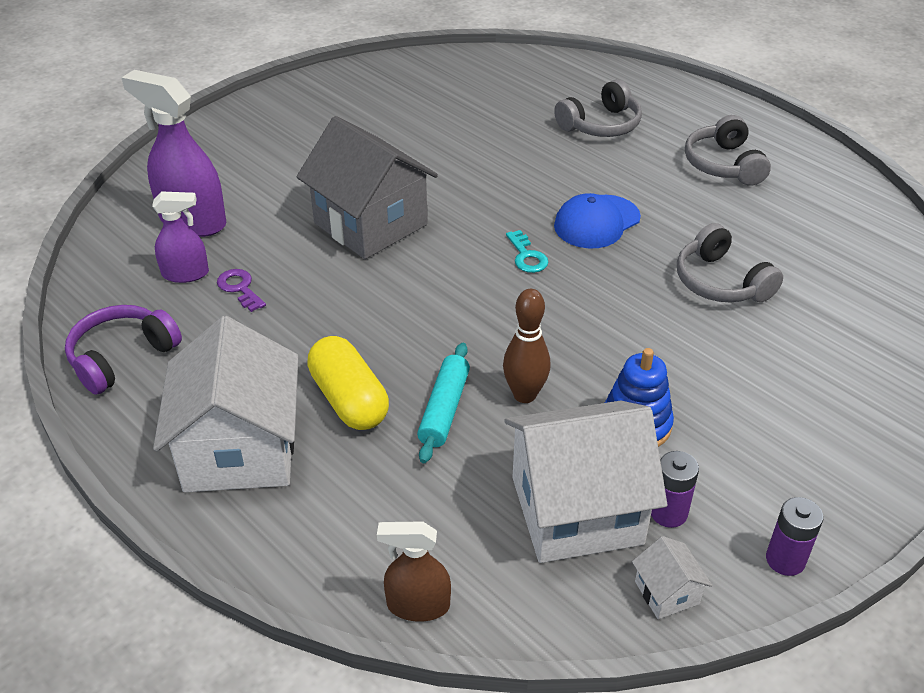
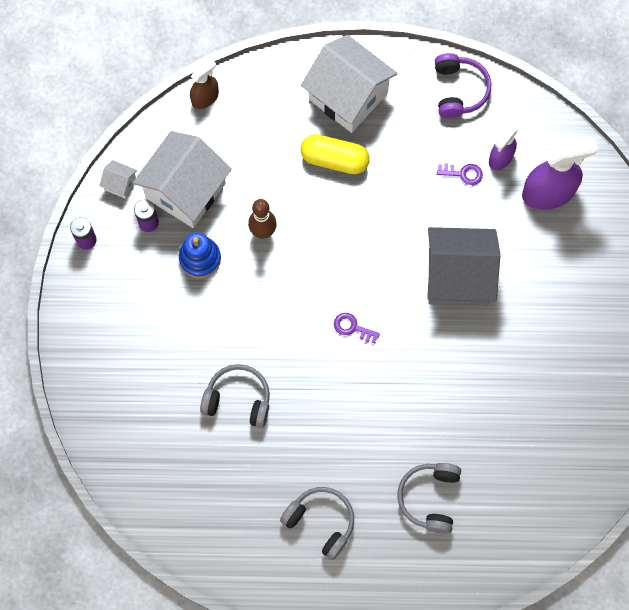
camera: 135 degrees right, 30 degrees up
turquoise rolling pin [417,343,470,463] -> none
turquoise key [506,230,548,273] -> purple key [334,313,380,343]
blue cap [554,193,641,248] -> none

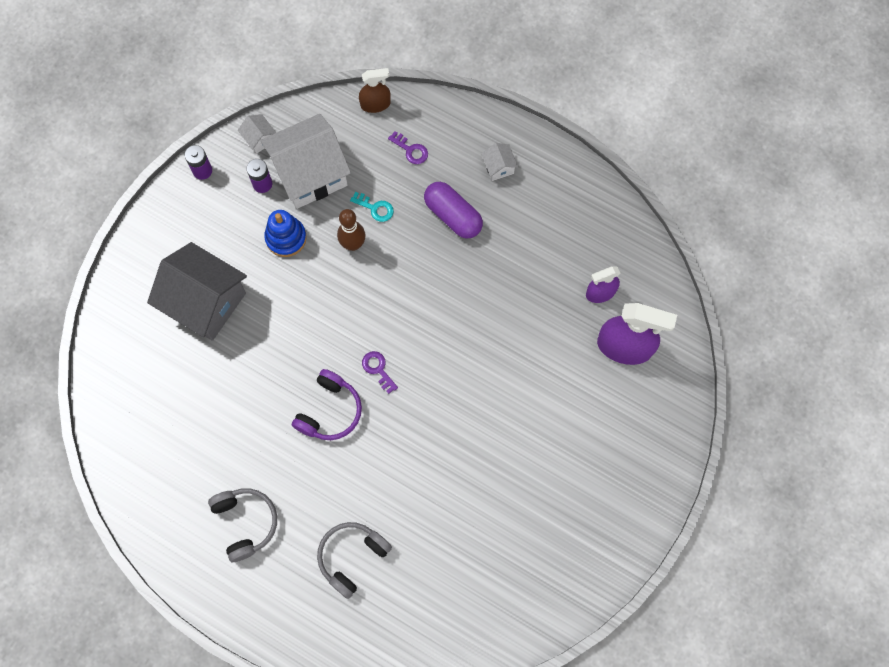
camera: 30 degrees right, 0 degrees up
grey headphones [200,364,270,428] -> none
yellow capsule [300,134,370,174] -> purple capsule [424,182,483,238]
white house [301,35,398,133] -> white house [481,143,518,181], size x0.41
grey house [427,227,500,306] -> grey house moved to [147,242,247,341]
purple headphones [435,53,491,118] -> purple headphones moved to [292,369,362,440]
purple key [437,164,483,185] -> purple key moved to [388,131,428,164]
none -> turquoise key [350,192,394,222]

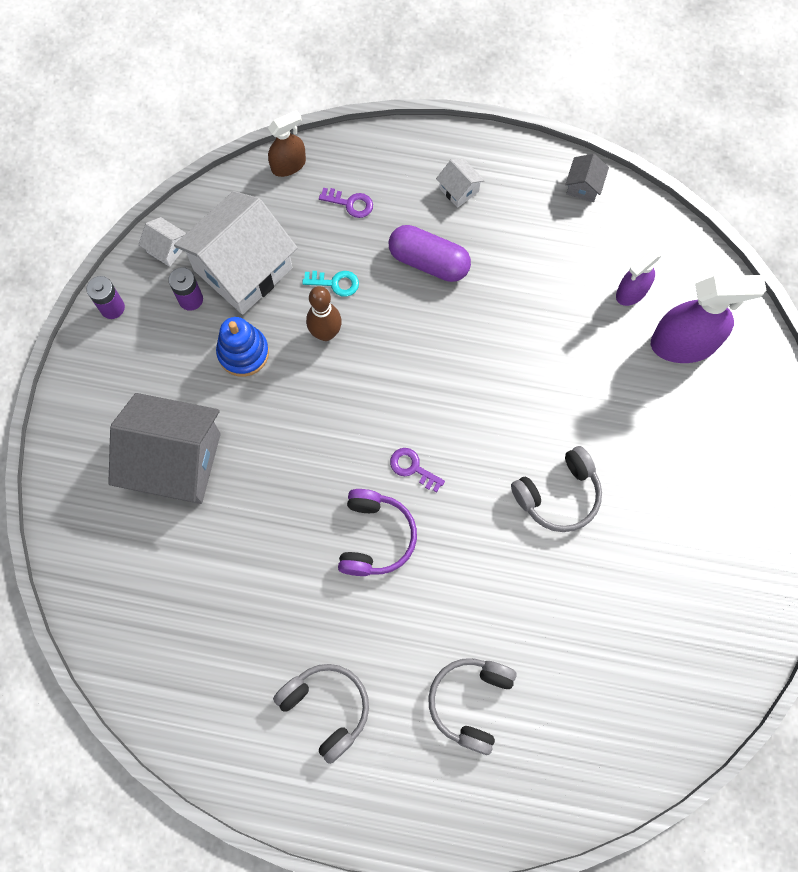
camera: 20 degrees left, 0 degrees up
none -> grey headphones [511,446,602,532]
none -> grey house [565,154,609,202]

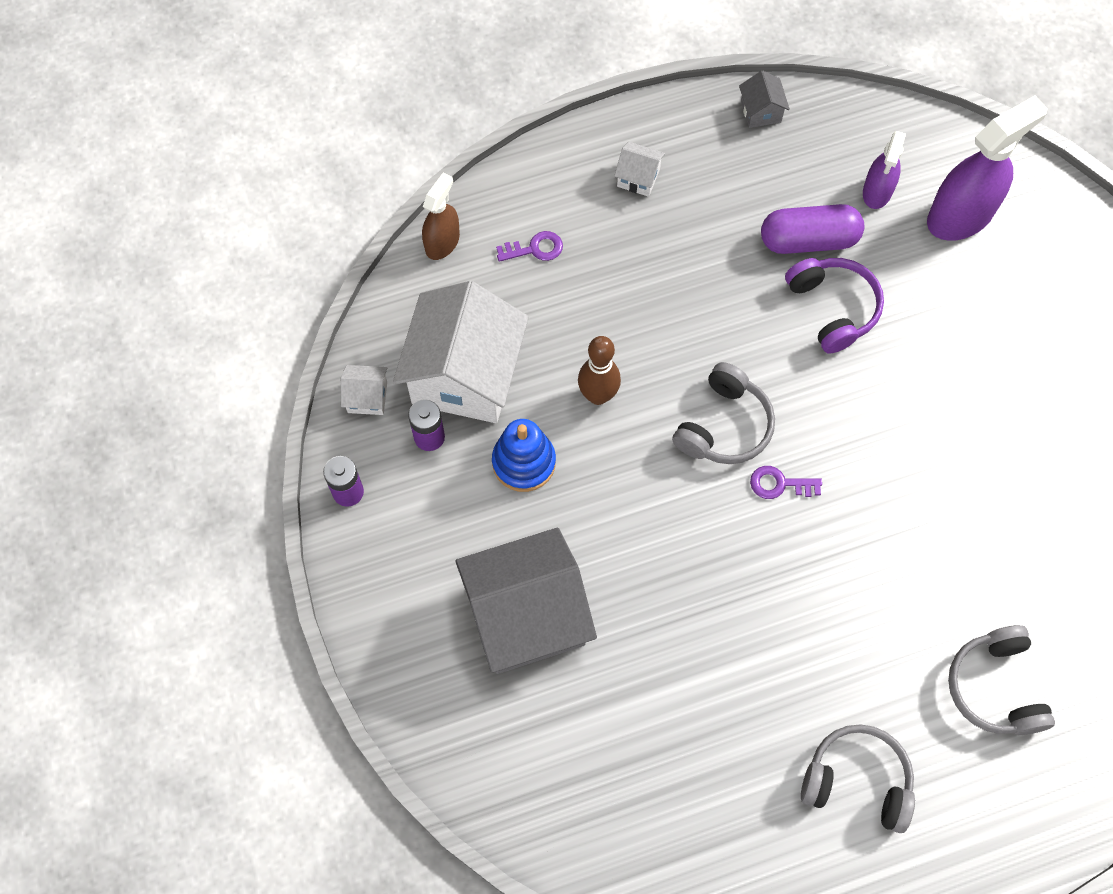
camera: 30 degrees left, 5 degrees down
turquoise key [302,271,359,297] -> none
purple headphones [338,489,417,576] -> purple headphones moved to [785,258,884,354]
purple capsule [389,225,471,282] -> purple capsule moved to [761,204,864,254]
grey headphones [511,446,602,532] -> grey headphones moved to [672,362,775,464]

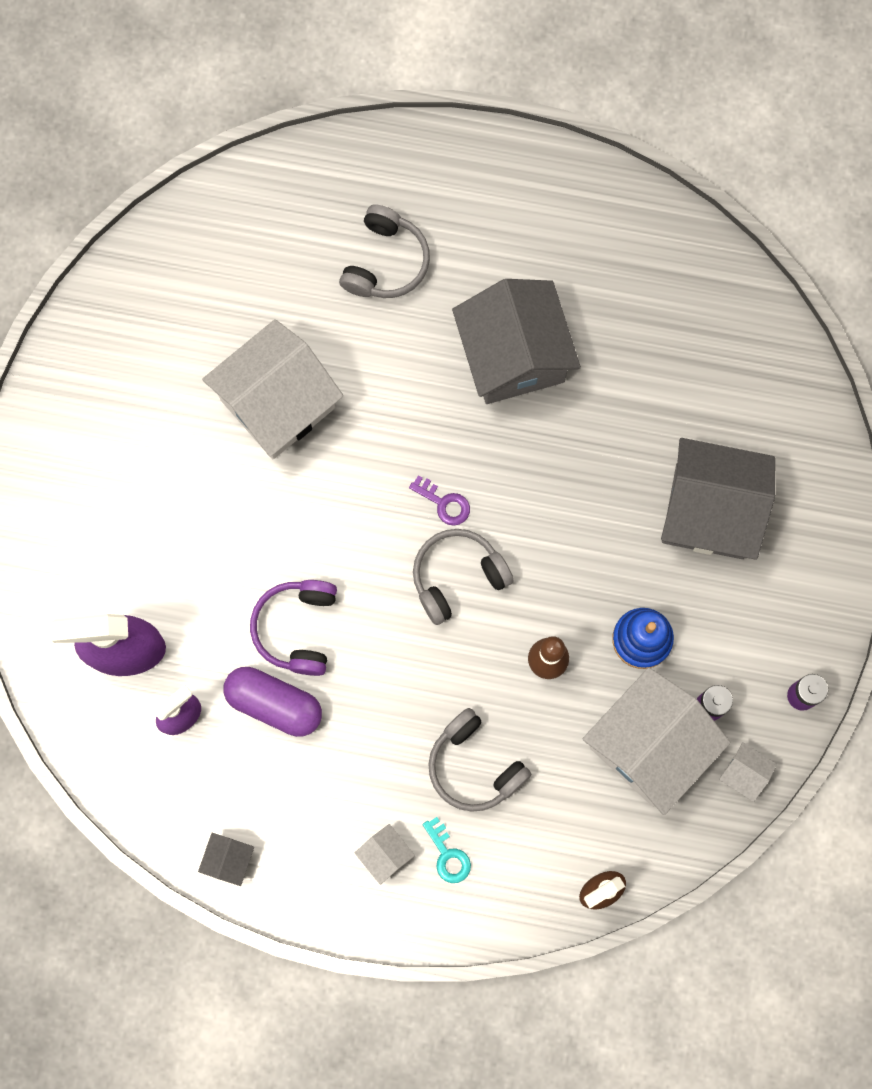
camera: 150 degrees left, 10 degrees up
purple key [496,231,563,262] -> none
grey headphones [801,724,915,833] -> grey headphones moved to [428,708,531,812]
none -> white house [202,319,343,459]
none -> turquoise key [423,817,471,883]
none -> grey house [452,279,581,404]

